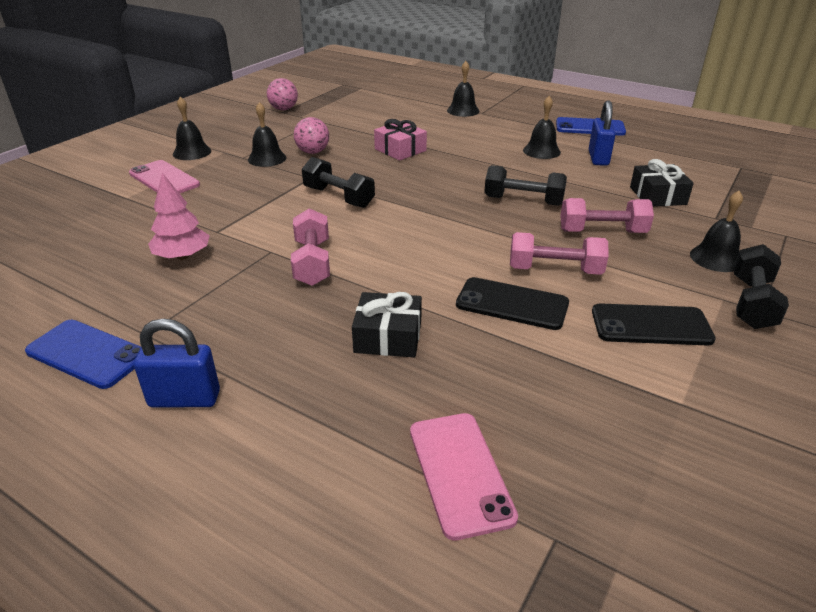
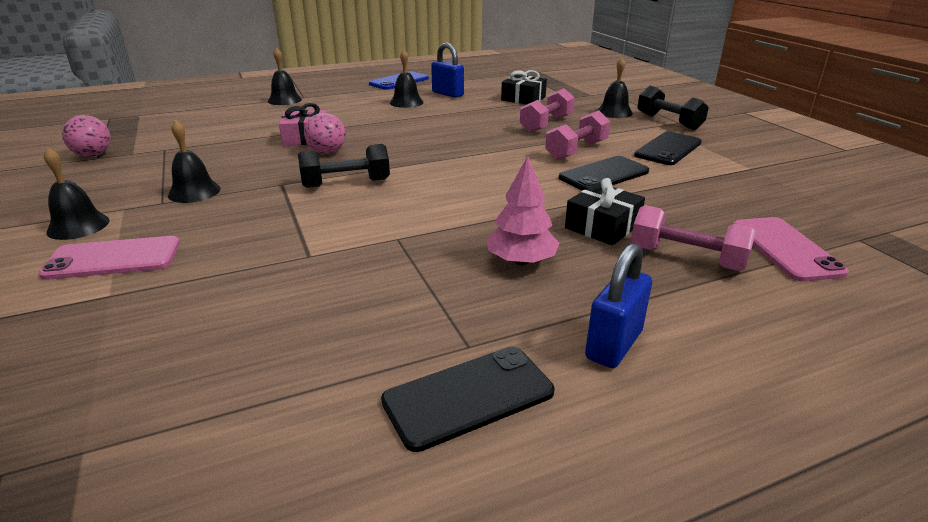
camera: 55 degrees left, 5 degrees down
blue phone [25,320,141,389] -> black phone [381,347,554,452]
pink tree [148,173,210,260] -> pink tree moved to [487,156,560,265]
pink dumbbell [291,208,330,286] -> pink dumbbell moved to [631,205,756,271]
pink ball [294,117,329,154] -> pink ball moved to [304,113,346,154]
pink phone [410,413,518,541] -> pink phone turned 60 degrees clockwise [733,217,849,282]
black dumbbell [484,165,567,206] -> none

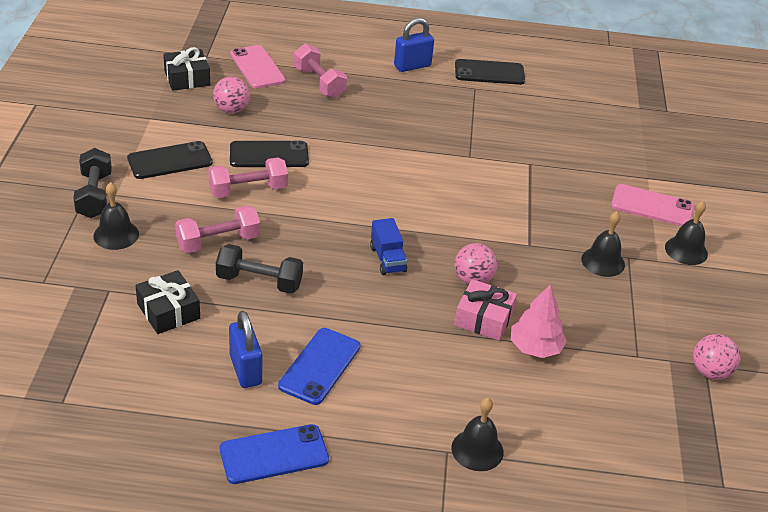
camera: 155 degrees left, 10 degrees up
black dumbbell [298,144,390,188] -> black dumbbell moved to [216,244,303,294]
black bell [390,50,424,108] -> blue phone [278,328,360,405]
pink tree [487,156,560,265] -> pink tree moved to [511,285,567,358]
black gift [565,178,645,245] -> black gift moved to [163,47,210,91]
pink phone [733,217,849,282] -> pink phone turned 45 degrees counterclockwise [230,45,285,89]
none -> pink ball [213,77,250,113]
none -> blue truck [370,218,407,275]

